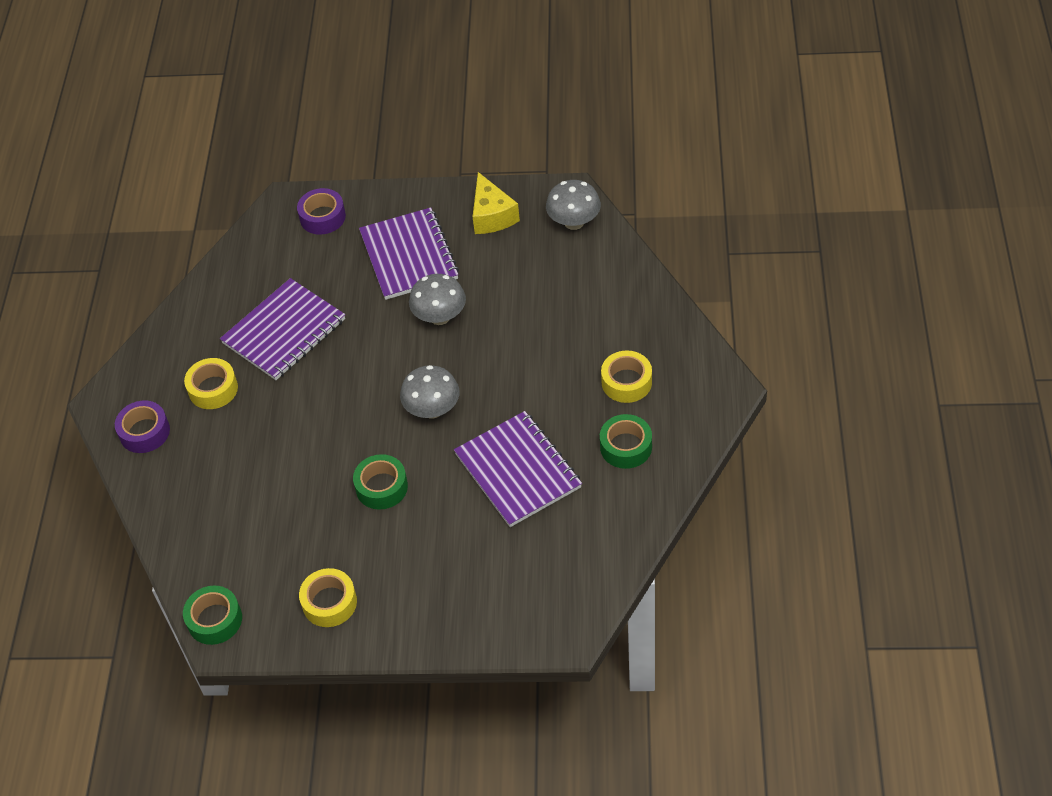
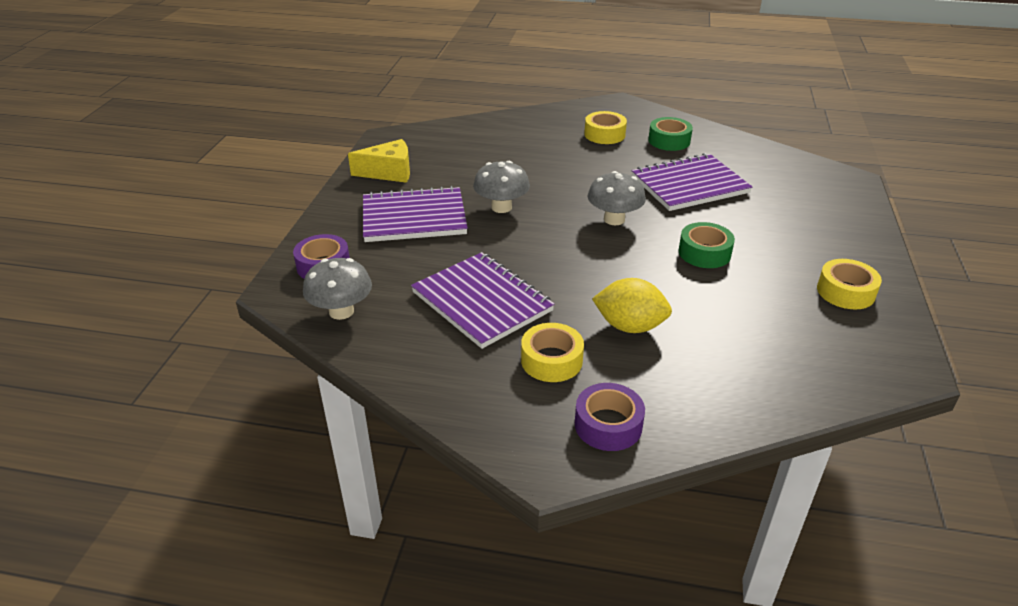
camera: 85 degrees left, 15 degrees down
green tape [183,586,242,645] -> none
grey mushroom [546,180,601,230] -> grey mushroom moved to [303,258,372,320]
none -> yellow lemon [592,278,672,333]

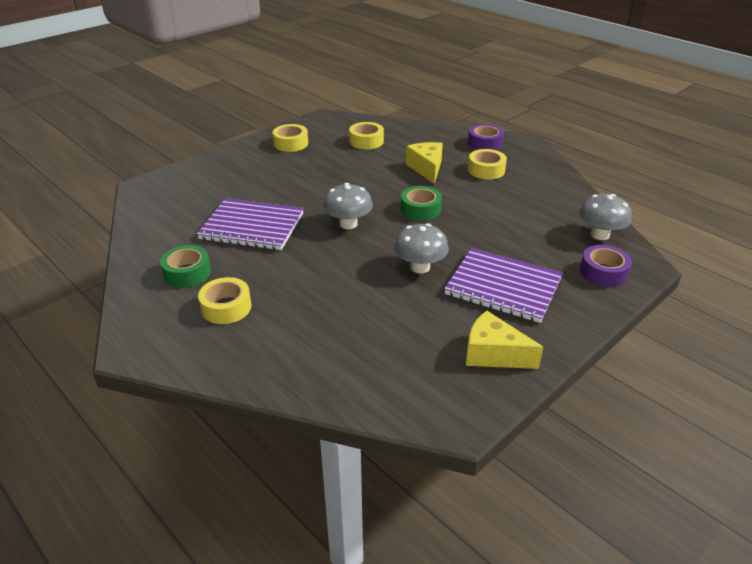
camera: 145 degrees left, 0 degrees up
purple notebook [411,252,555,349] -> none
yellow lemon [592,278,672,333] -> yellow cheese [406,142,443,184]
green tape [678,222,735,268] -> green tape moved to [400,186,442,221]
none -> yellow tape [349,122,384,149]

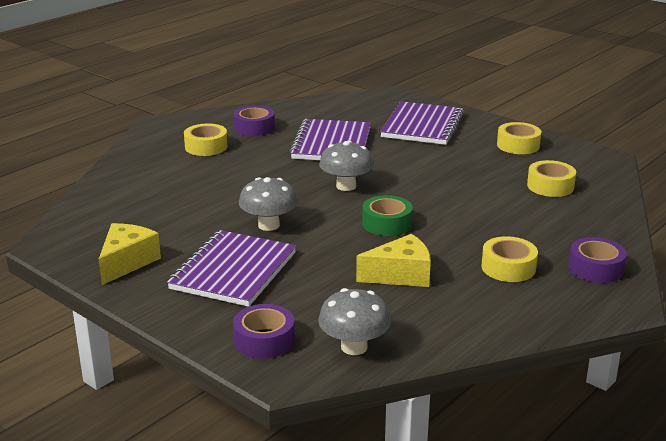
camera: 85 degrees right, 10 degrees down
green tape [160,245,211,288] -> purple tape [233,106,275,136]
yellow cheese [406,142,443,184] -> yellow cheese moved to [356,234,431,287]
none -> purple notebook [380,101,464,145]

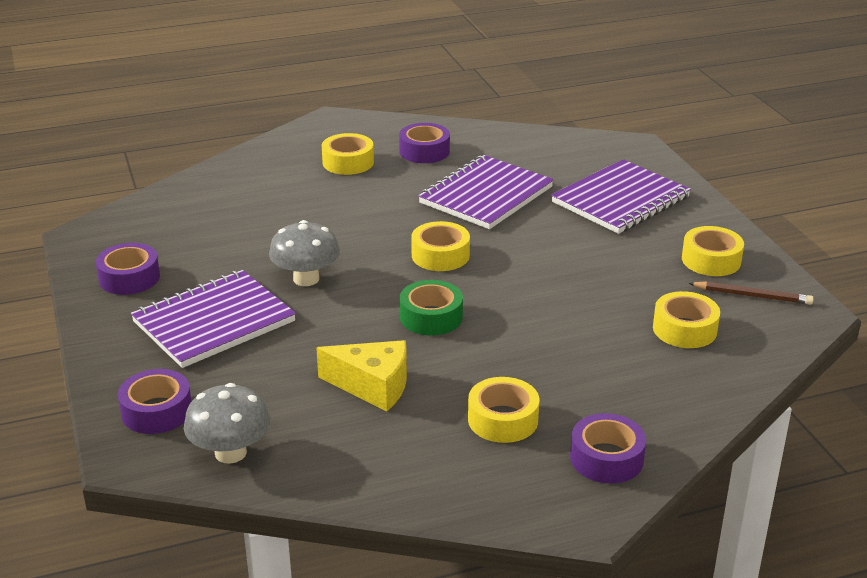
camera: 30 degrees right, 5 degrees up
yellow cheese [99,223,161,285] -> purple tape [96,243,160,295]
grey mushroom [319,141,374,191] -> yellow tape [411,221,470,271]
none -> brown pencil [688,281,814,305]

